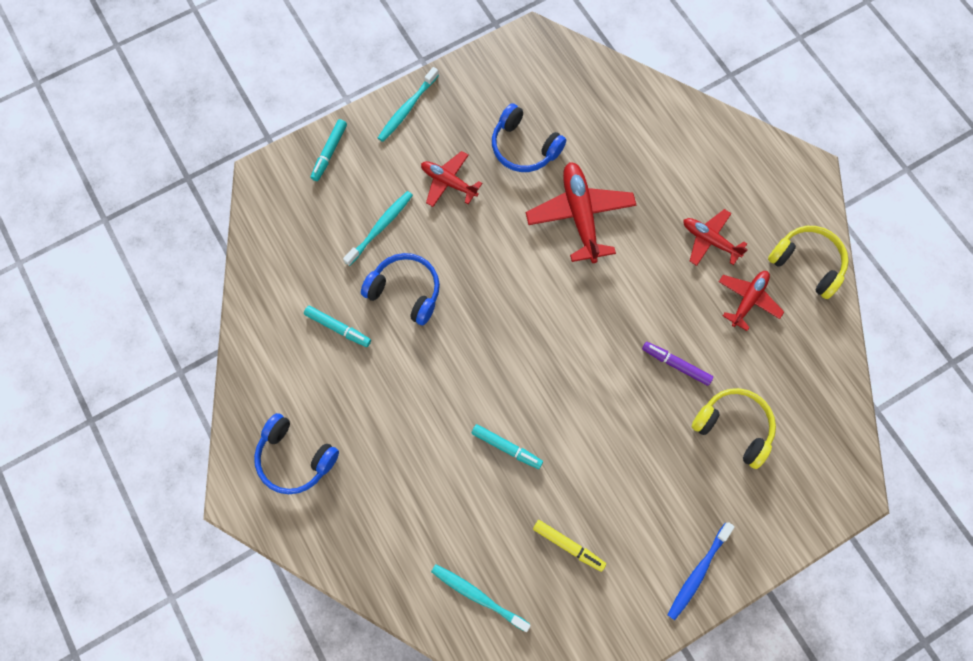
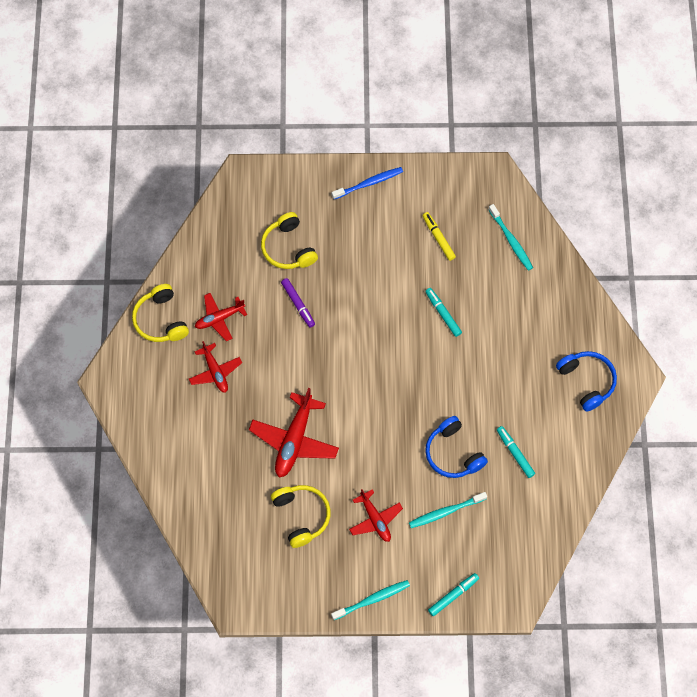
camera: 150 degrees left, 5 degrees down
blue headphones [492,103,566,172] -> yellow headphones [271,485,331,548]

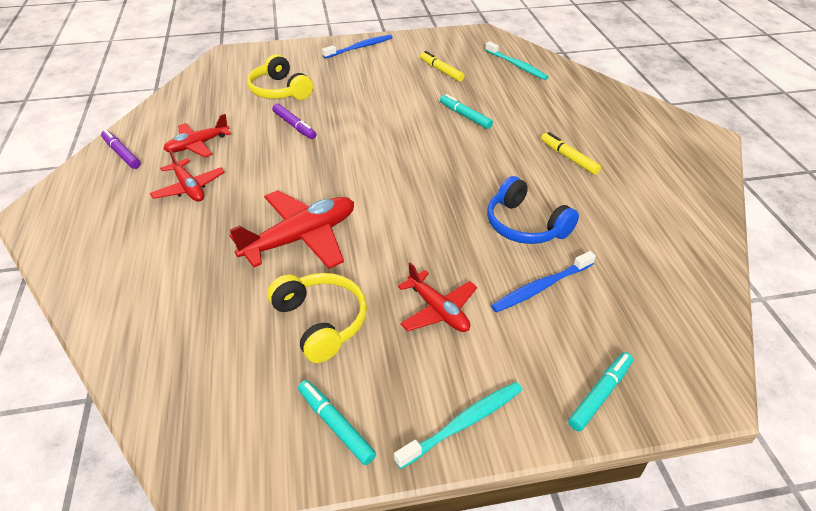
camera: 10 degrees left, 25 degrees down
yellow headphones [132,284,189,342] -> purple marker [101,129,141,169]
red plane [249,388,339,478] -> red plane turned 135 degrees counterclockwise [229,190,354,269]
turquoise toothbrush [409,492,487,528] -> blue toothbrush [491,251,596,313]
turquoise marker [497,426,535,478] -> turquoise marker moved to [298,380,376,465]
blue headphones [556,351,617,412] -> none
none -> yellow marker [541,132,601,175]

